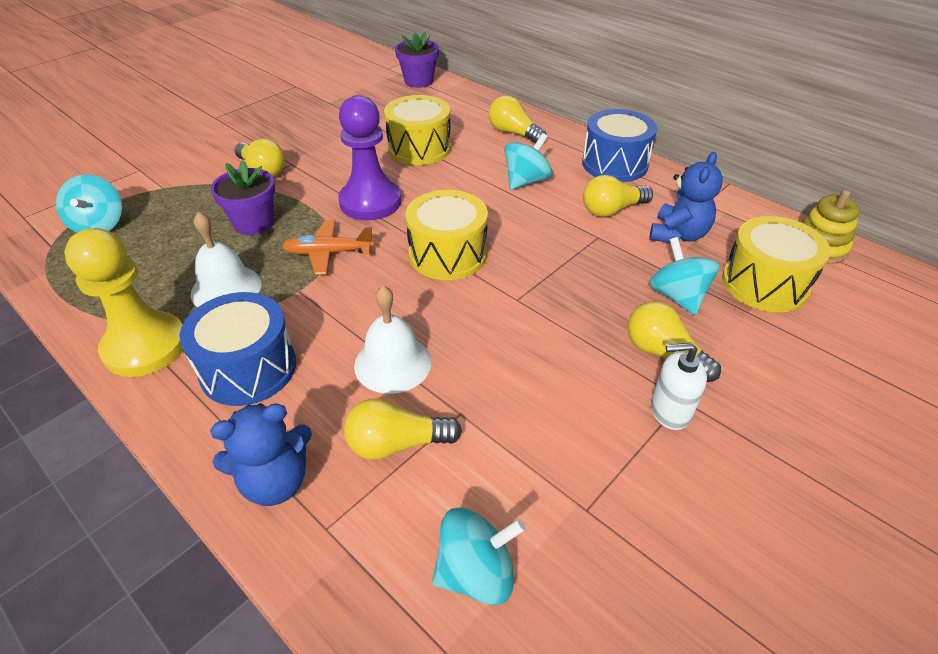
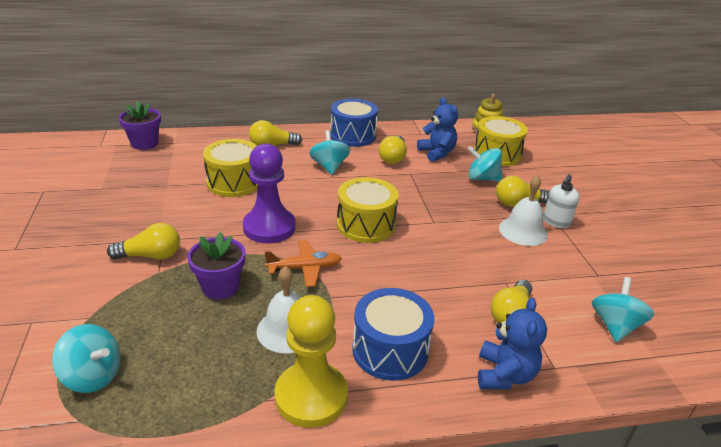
camera: 55 degrees left, 10 degrees down
orange plane [282,220,374,275] -> orange plane turned 135 degrees counterclockwise [264,240,342,287]
white bell [354,286,432,394] -> white bell moved to [499,175,548,246]

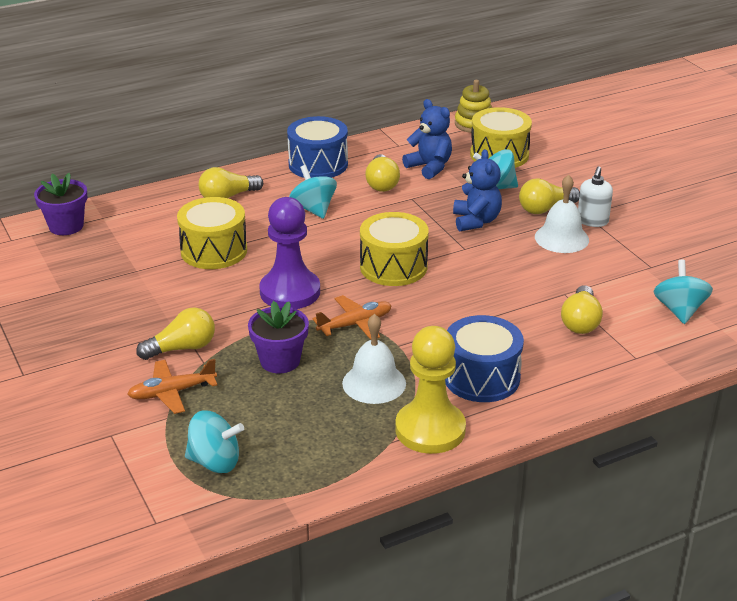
camera: 15 degrees left, 0 degrees up
blue teddy bear [478,298,547,389] -> blue teddy bear moved to [453,149,502,232]
none -> orange plane [127,359,218,414]

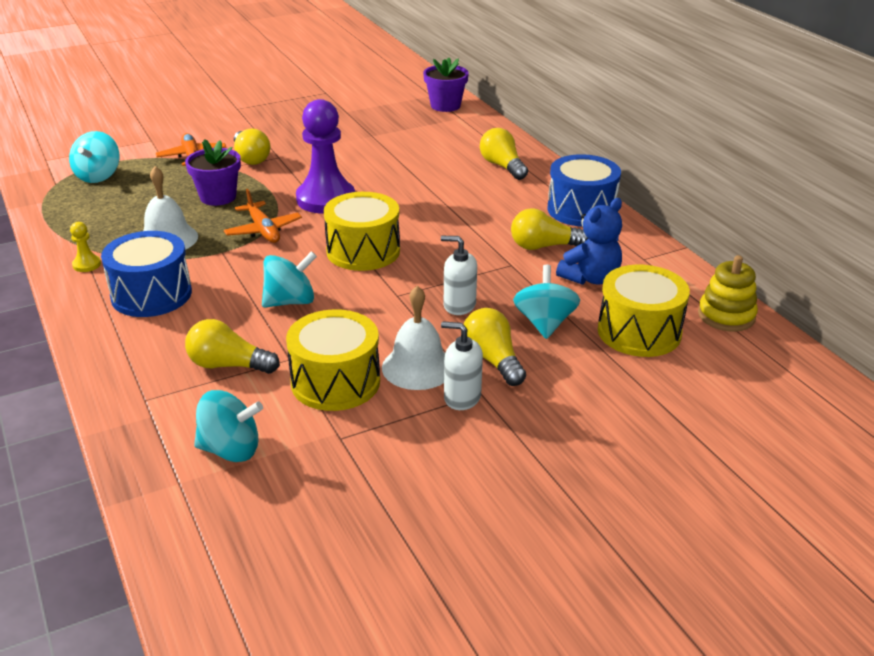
camera: 90 degrees right, 0 degrees up
yellow drum [177,197,247,269] -> yellow drum moved to [286,309,380,411]
turquoise spinning top [289,165,337,219] -> turquoise spinning top moved to [262,251,317,307]
yellow pawn [395,326,466,454] -> yellow pawn [70,222,101,272], size x0.41
blue teddy bear [453,149,502,232] -> white soap dispenser [441,236,477,315]

